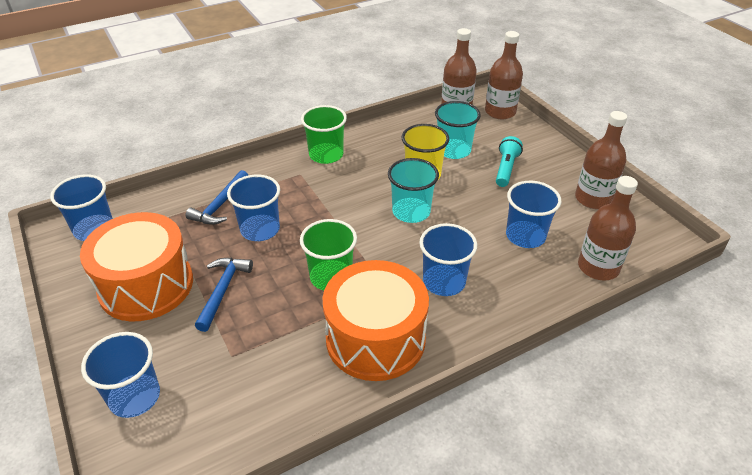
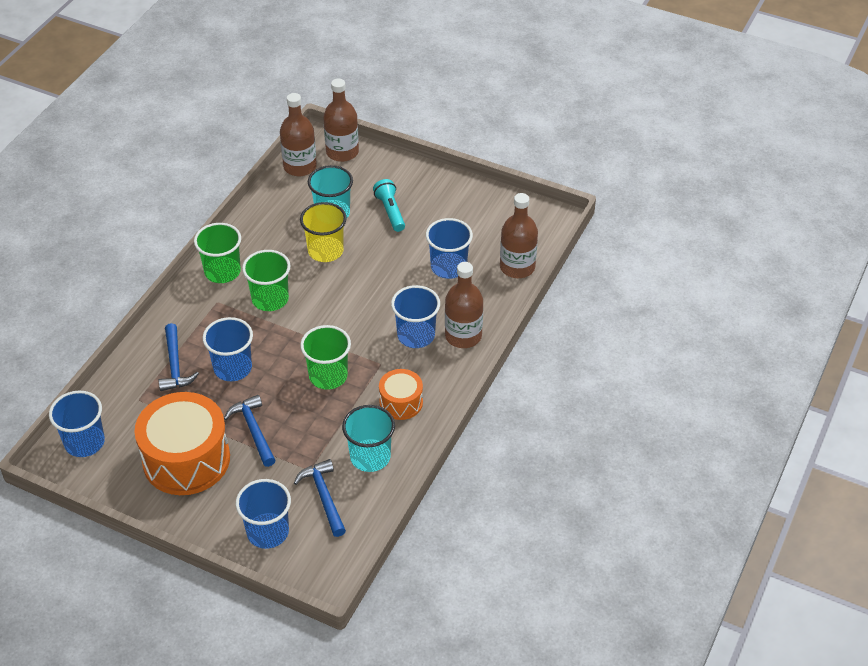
camera: 35 degrees left, 5 degrees up
orange drum [323,260,429,381] -> orange drum [379,369,423,420], size x0.52
turquoise cup [388,158,439,223] -> turquoise cup moved to [342,405,395,472]
brown bottle [575,111,627,209] -> brown bottle moved to [445,262,483,348]
none -> green cup [242,250,291,311]
none -> blue hammer [294,459,346,537]

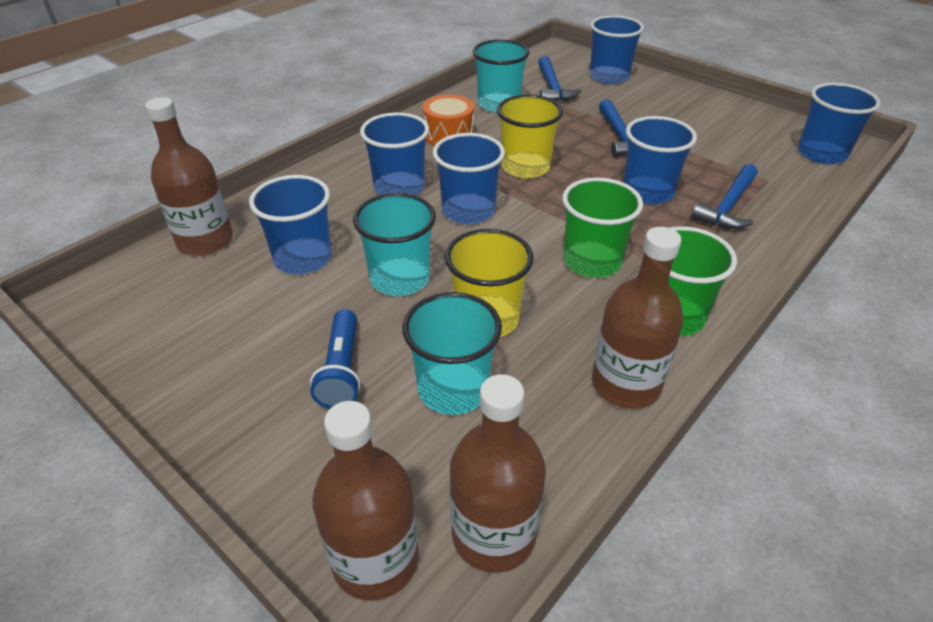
camera: 165 degrees left, 5 degrees down
orange drum [134,392,230,495] -> none
blue hammer [158,323,199,391] -> blue hammer turned 150 degrees counterclockwise [691,164,757,229]
green cup [300,325,351,390] -> yellow cup [497,94,563,178]
turquoise flashlight [373,179,405,232] -> blue flashlight [310,309,361,409]
brown bottle [445,262,483,348] -> brown bottle moved to [592,227,684,409]
none -> turquoise cup [353,193,436,296]
none -> blue cup [433,133,505,224]

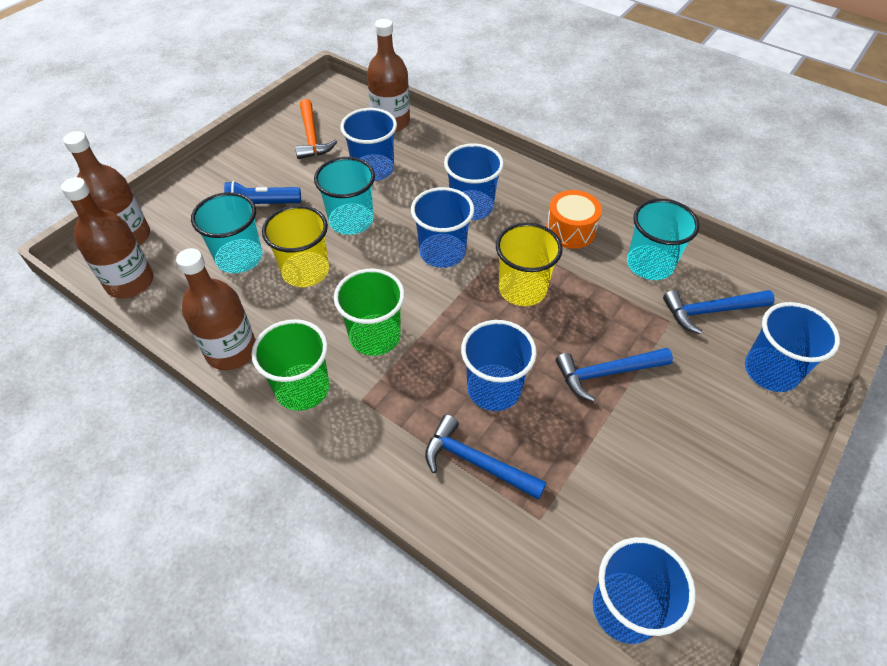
camera: 85 degrees right, 10 degrees up
none -> orange hammer [295,99,337,159]

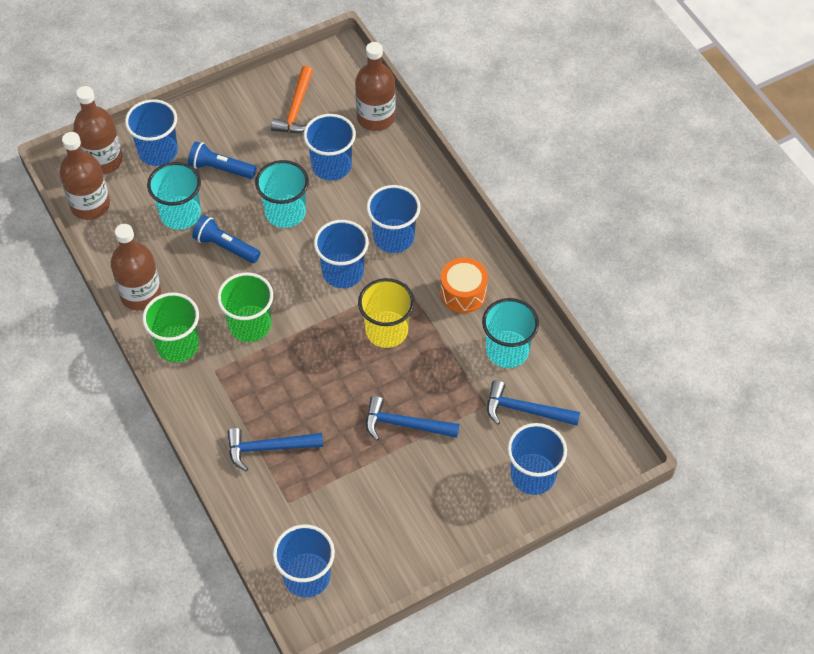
camera: 25 degrees right, 5 degrees up
yellow cup [262,205,329,287] -> blue flashlight [192,215,260,263]
blue hammer [425,415,547,500] -> blue hammer turned 60 degrees counterclockwise [227,428,323,471]
blue cup [461,320,537,411] -> blue cup moved to [125,99,178,166]

